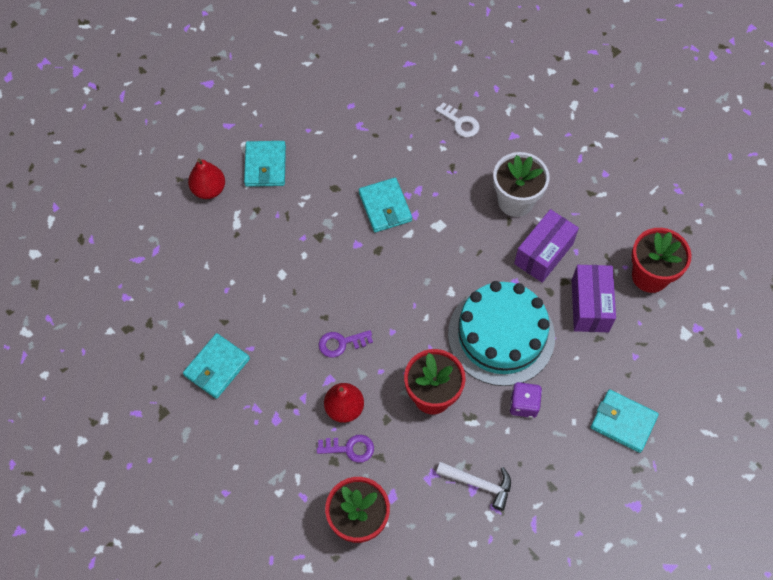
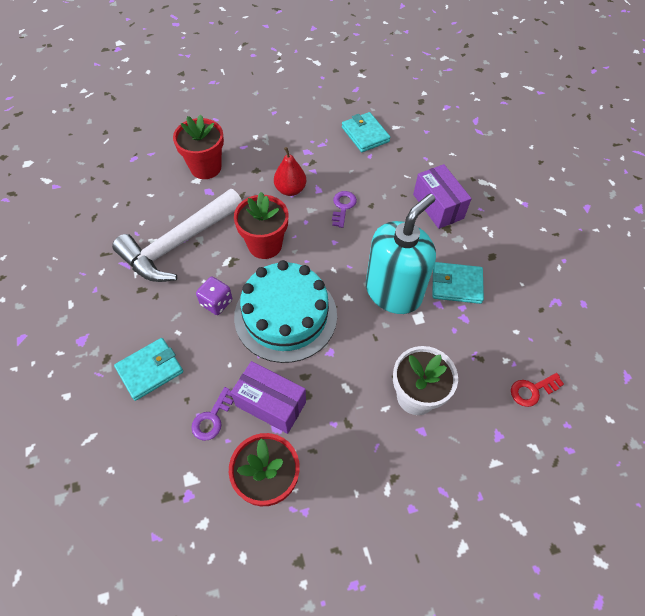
camera: 115 degrees right, 5 degrees down
red pear [188,158,225,199] -> none
turquoise wallet [244,141,286,187] -> none
purple key [317,435,374,463] -> purple key moved to [191,387,234,441]
white key [435,102,479,137] -> red key [511,373,564,407]
white hammer [436,462,511,511] -> white hammer [112,189,242,282], size x2.05
purple box [514,209,579,283] -> purple box moved to [413,164,472,229]
none -> turquoise soap dispenser [366,194,436,314]

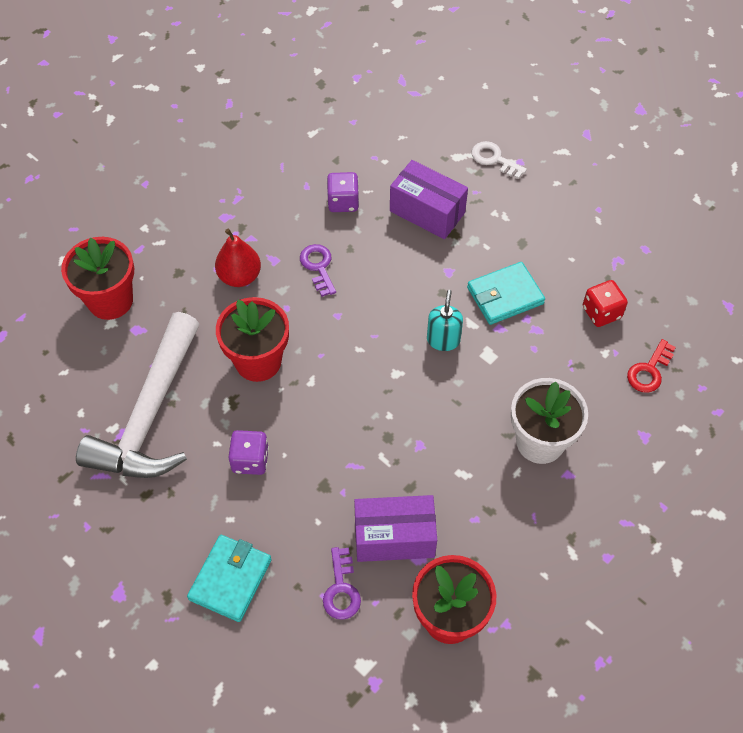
camera: 30 degrees left, 0 degrees up
turquoise cake [234,260,337,363] -> none
turquoise wallet [342,112,391,152] -> none
turquoise soap dispenser [366,194,436,314] -> turquoise soap dispenser [427,290,463,351], size x0.43
none -> purple dice [327,172,359,212]
none -> white key [472,141,527,179]
none -> red dice [583,280,628,327]

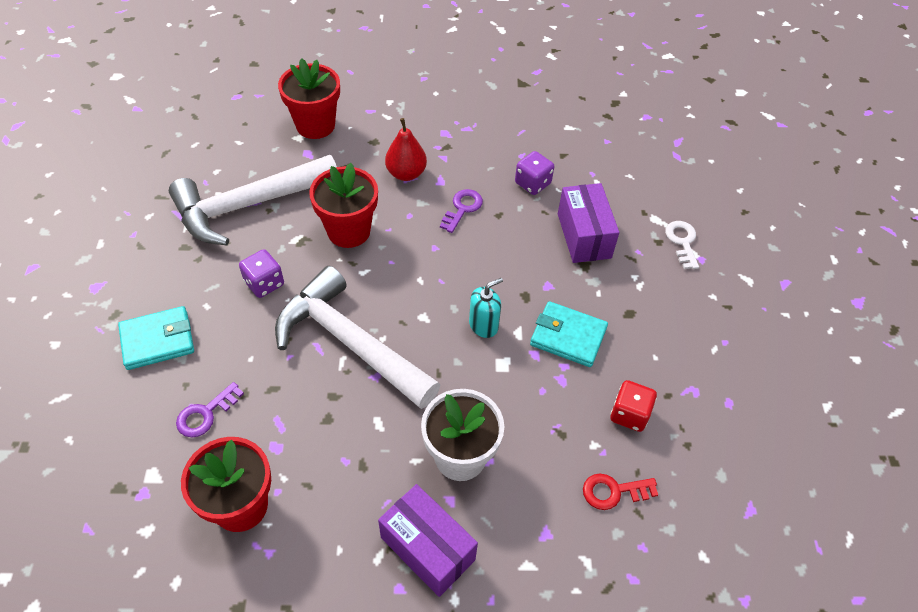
camera: 45 degrees right, 5 degrees down
purple box [354,495,437,562] -> purple box moved to [378,484,478,597]
none -> white hammer [275,266,440,409]

